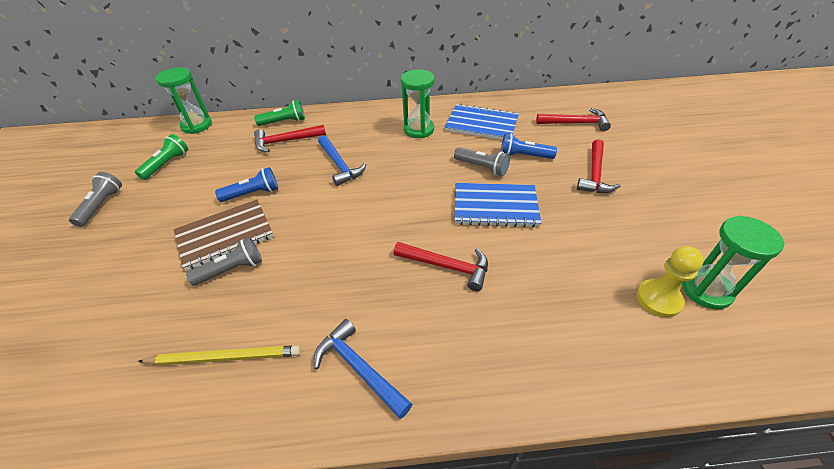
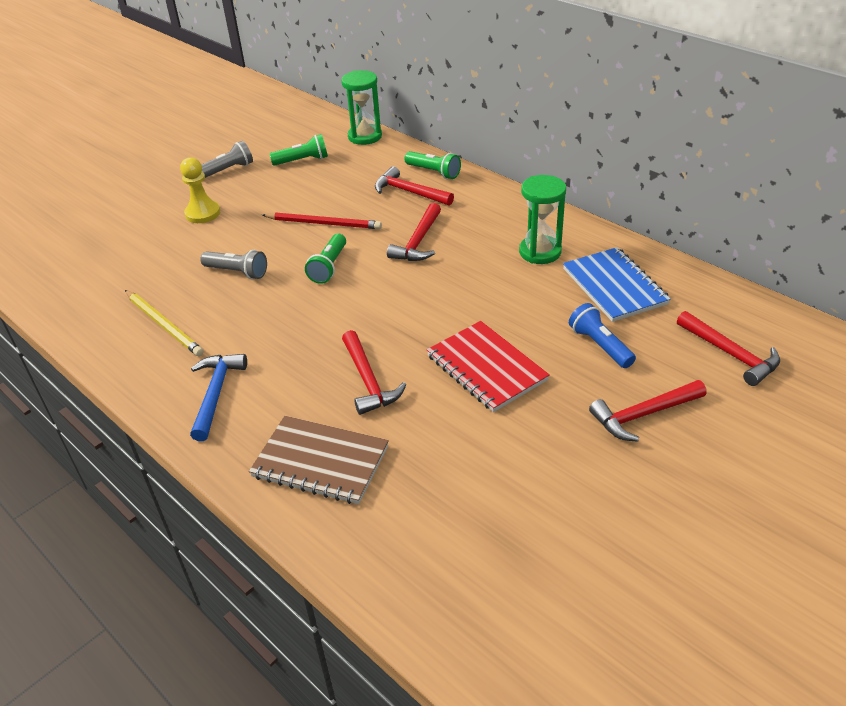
camera: 50 degrees right, 5 degrees down
brown notebook [173,199,274,271] -> brown notebook moved to [249,416,389,504]
blue flashlight [215,167,278,202] -> red pencil [262,212,382,229]
blue hammer [318,135,366,186] -> red hammer [387,203,441,261]
grey flashlight [454,147,510,176] -> none
blue notebook [455,183,541,228] -> red notebook [427,321,550,412]
yellow pawn [636,246,704,318] -> yellow pawn moved to [180,157,220,223]
green hourglass [682,215,785,310] -> none
none -> green flashlight [305,234,346,284]

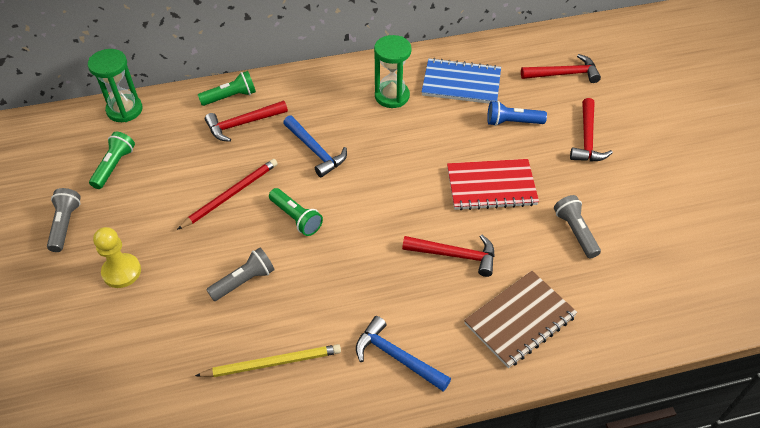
camera: 60 degrees left, 10 degrees up
red hammer [387,203,441,261] -> blue hammer [283,115,347,177]
none -> grey flashlight [554,195,601,258]

